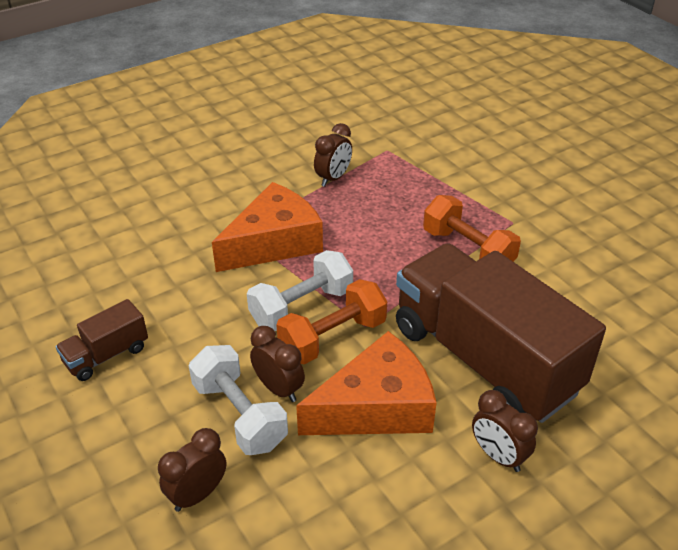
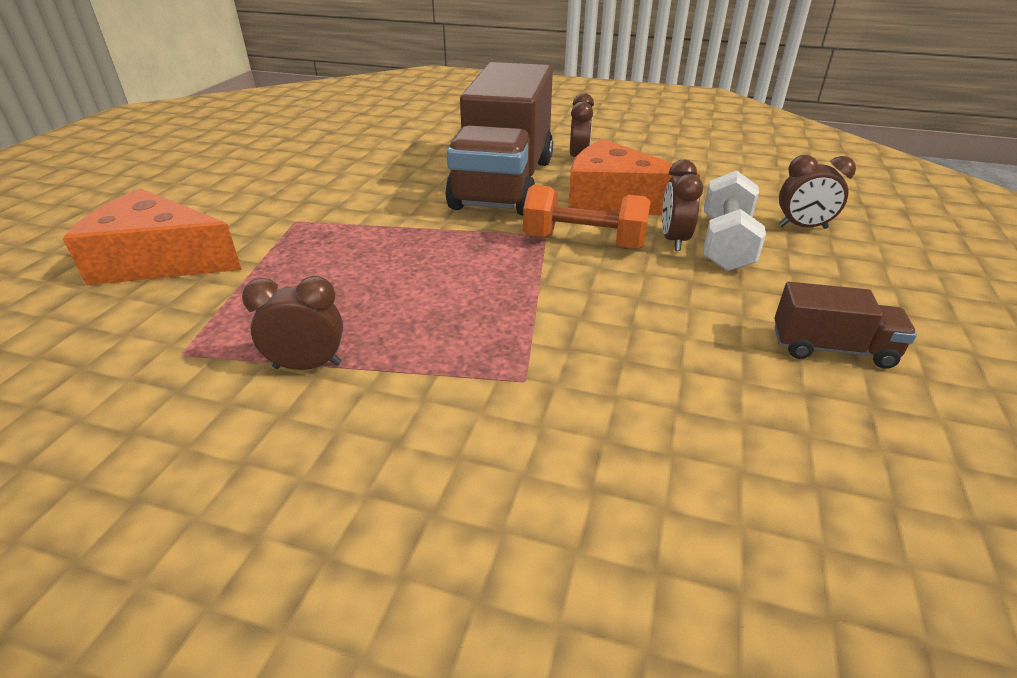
camera: 130 degrees left, 5 degrees down
orange cheese [212,182,323,272] -> orange cheese moved to [63,188,242,285]
white dumbbell [247,250,353,331] -> none
orange dumbbell [423,195,521,262] -> none

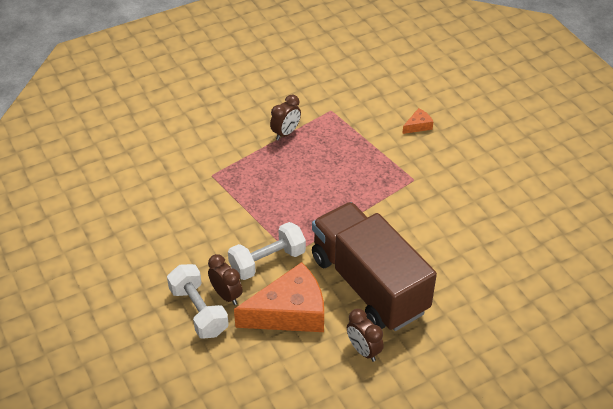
camera: 135 degrees right, 10 degrees up
orange cheese [63,188,242,285] -> orange cheese [402,108,434,134], size x0.42
orange dumbbell [523,185,651,249] -> white dumbbell [228,222,306,280]
brown truck [774,282,917,369] -> none
brown clock [778,155,856,229] -> none

